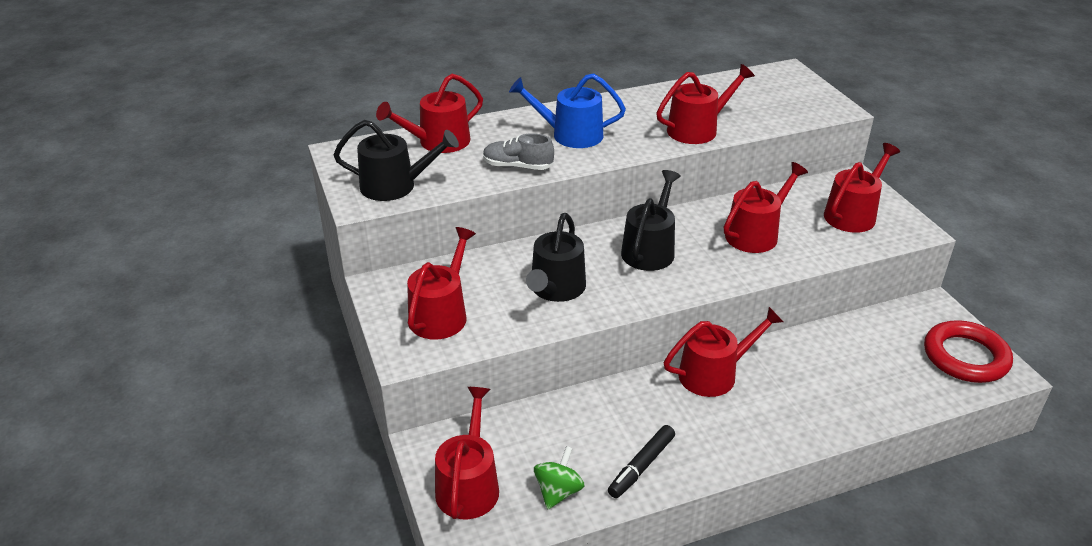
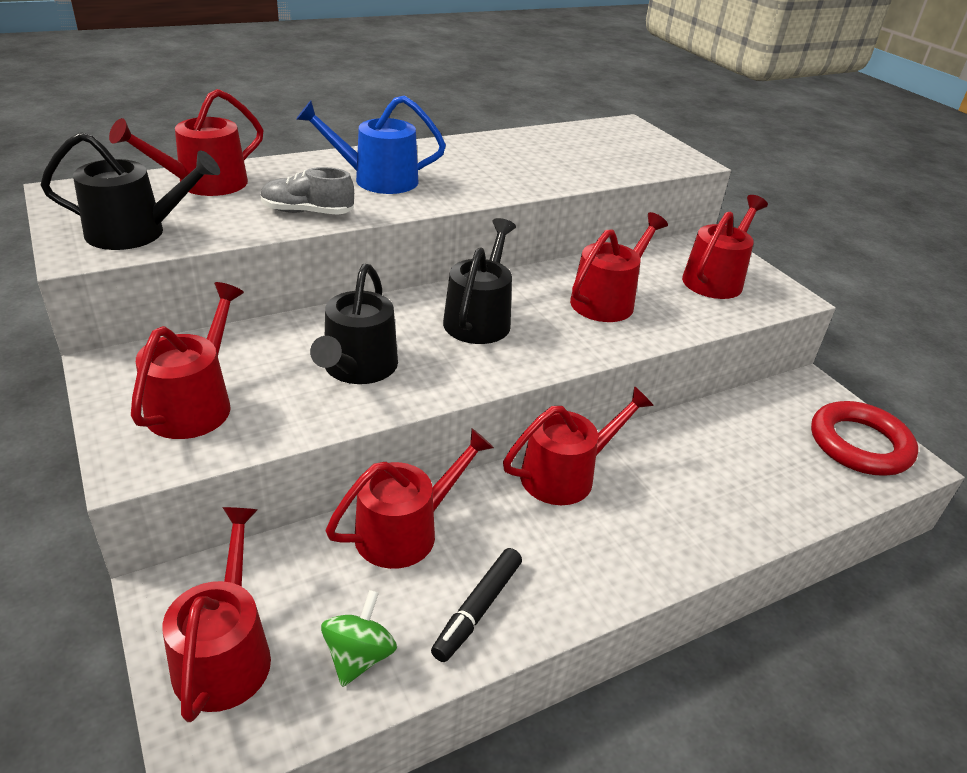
camera: 10 degrees left, 0 degrees up
red watering can [656,64,755,144] -> red watering can moved to [326,428,494,569]

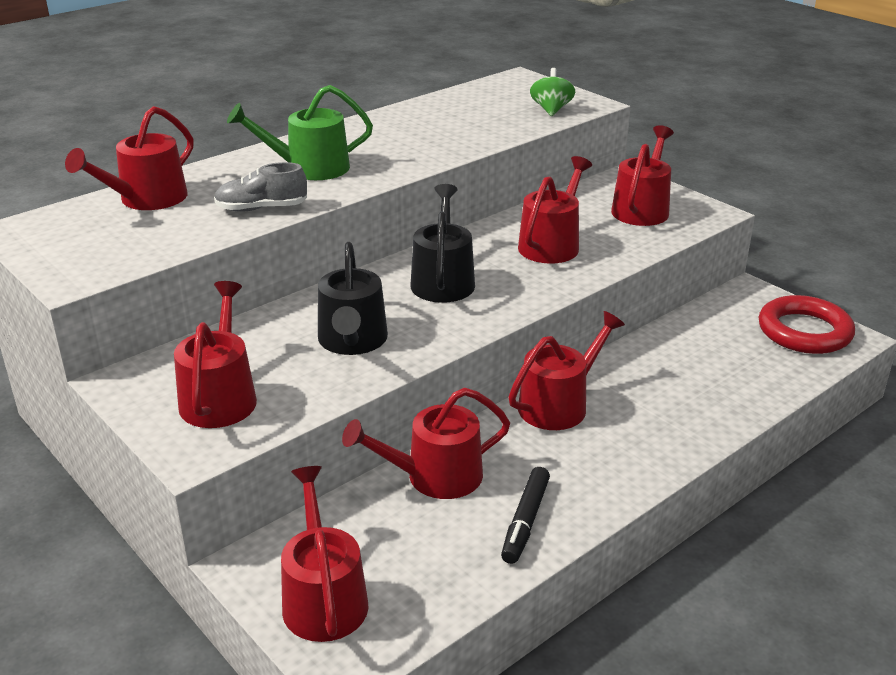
camera: 10 degrees left, 5 degrees down
black watering can [40,132,220,250] -> none
blue watering can [296,95,446,194] -> green watering can [227,85,373,180]
green spinning top [321,590,397,687] -> green spinning top moved to [530,68,575,116]
red watering can [326,428,494,569] -> red watering can turned 150 degrees counterclockwise [342,388,510,499]

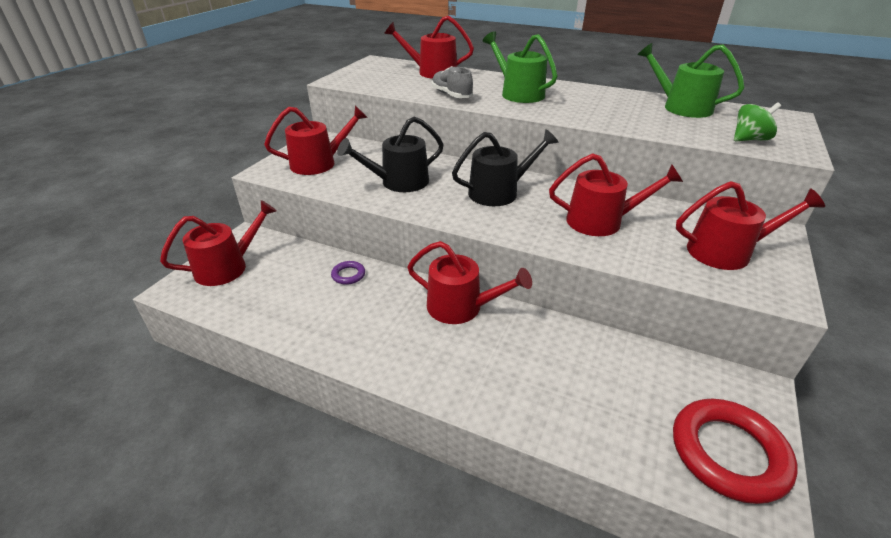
camera: 65 degrees right, 5 degrees up
red watering can [342,388,510,499] -> purple ring [331,261,365,285]
black marker [501,467,550,564] -> none
none -> green watering can [637,43,745,118]

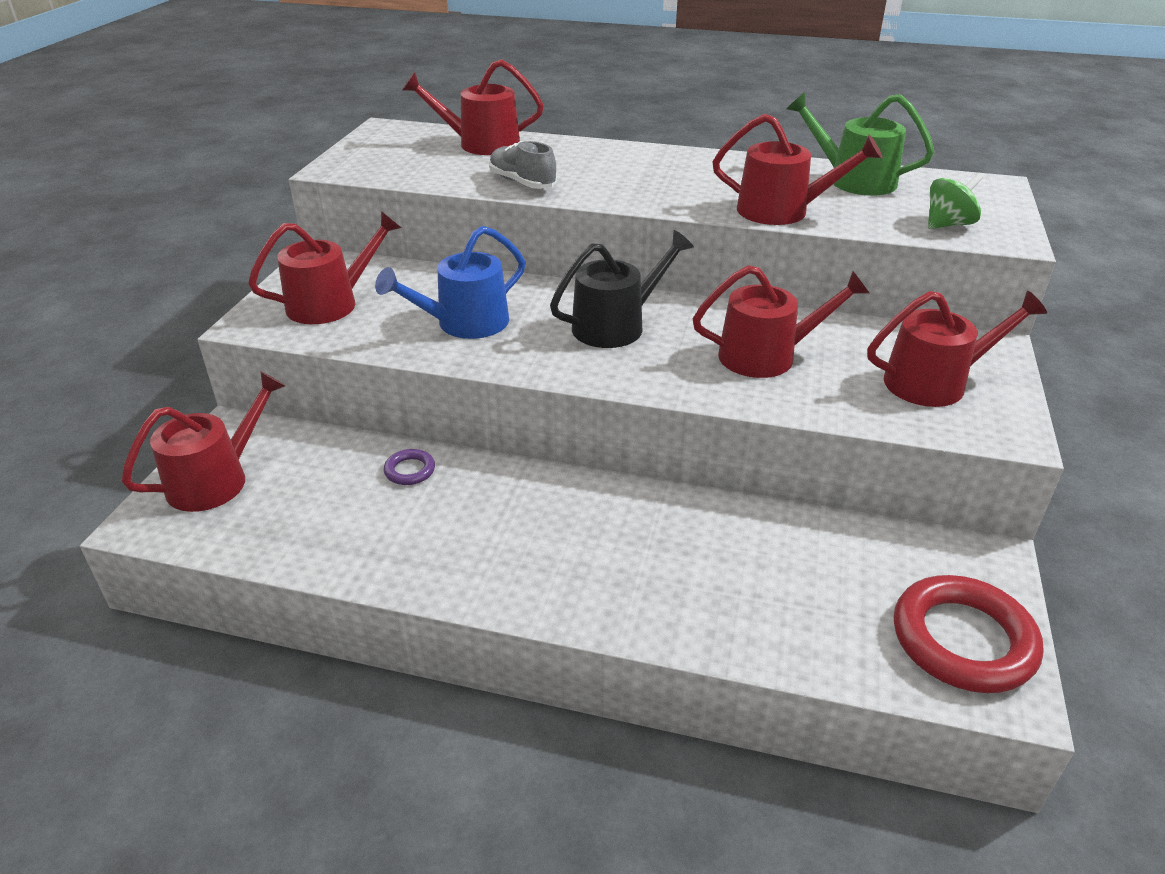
camera: 10 degrees left, 0 degrees up
black watering can [337,116,444,192] -> blue watering can [375,226,525,339]
red watering can [407,241,532,324] -> red watering can moved to [713,114,883,225]
green watering can [483,31,557,103] -> none

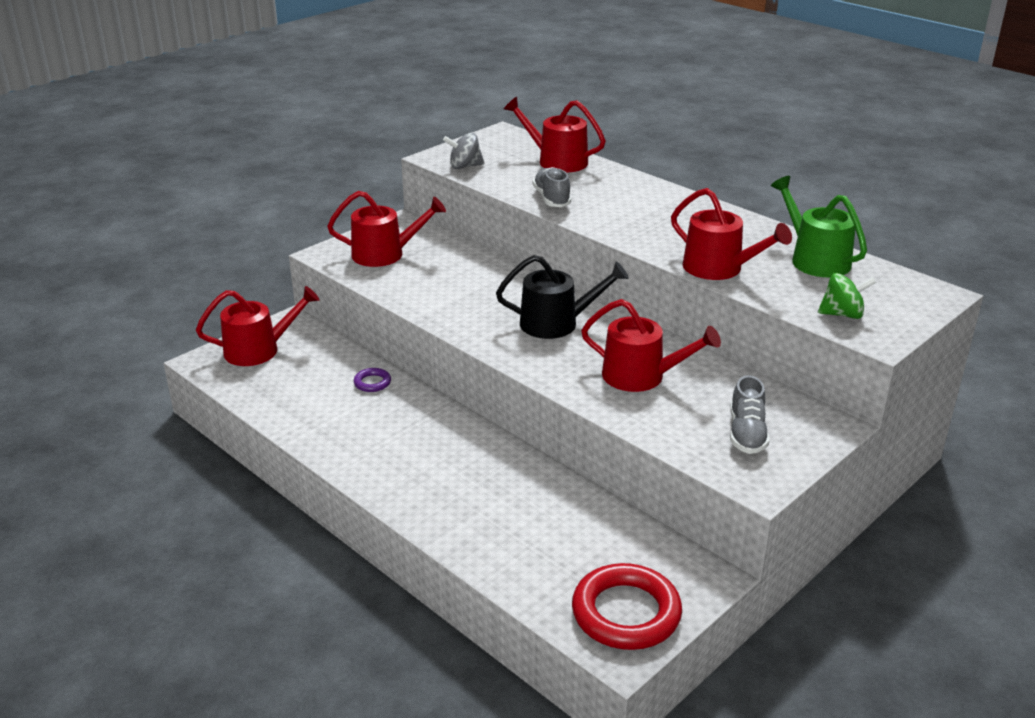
camera: 30 degrees right, 5 degrees down
blue watering can [375,226,525,339] -> none
red watering can [868,291,1047,407] -> grey shoe [730,375,769,454]
none -> grey spinning top [443,133,484,169]

